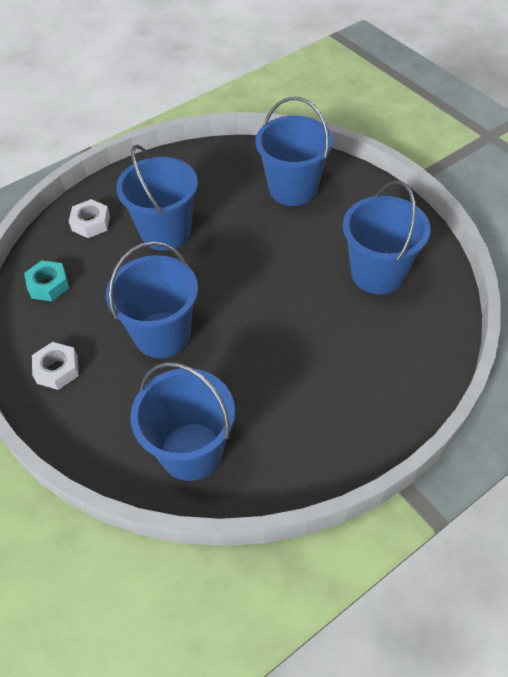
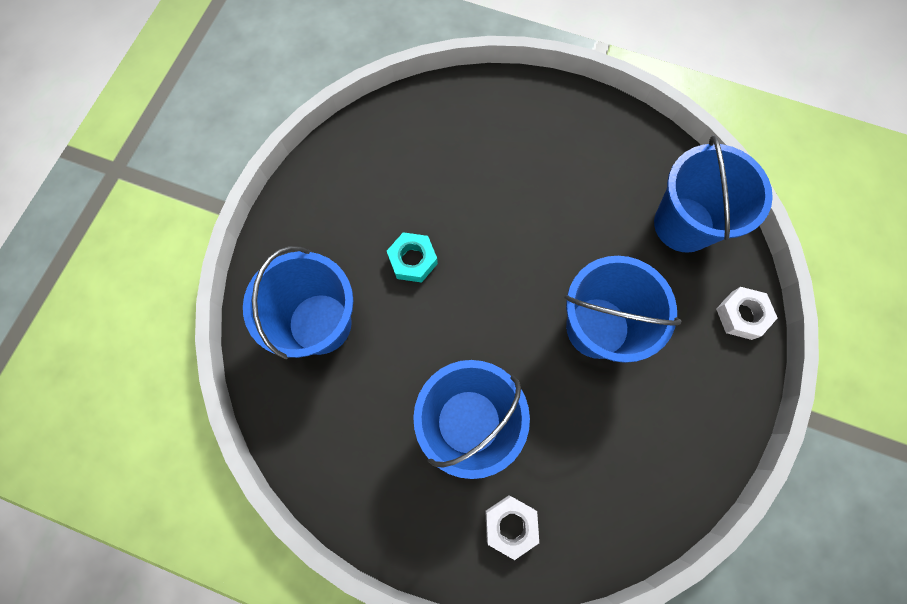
camera: 125 degrees left, 20 degrees up
turquoise nut [24,260,69,301] -> turquoise nut moved to [387,232,438,283]
white nut [32,342,79,390] -> white nut moved to [716,287,777,340]
blue bucket [343,181,430,294] -> none

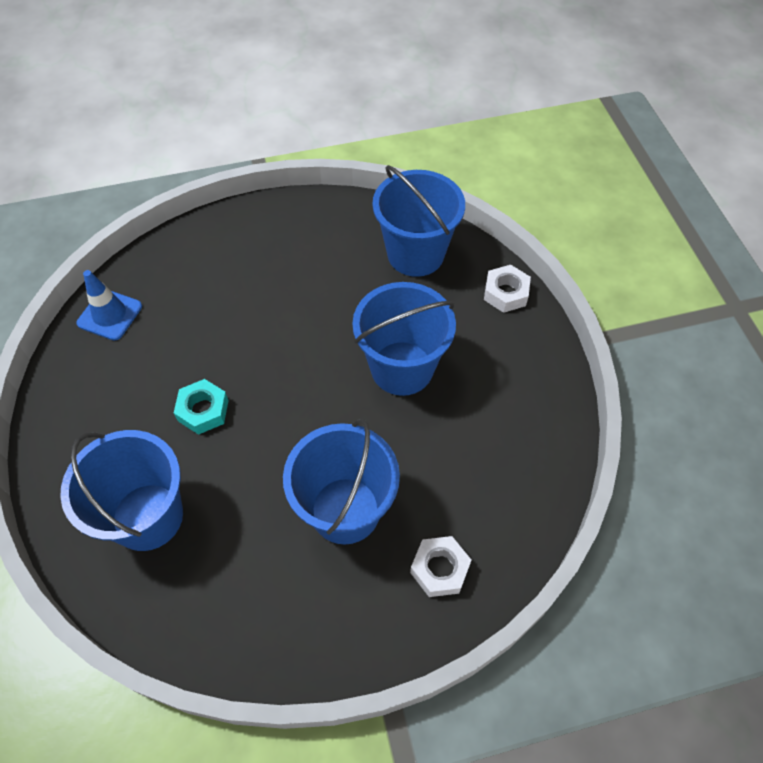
camera: 35 degrees left, 15 degrees down
none -> blue traffic cone [77,270,142,341]

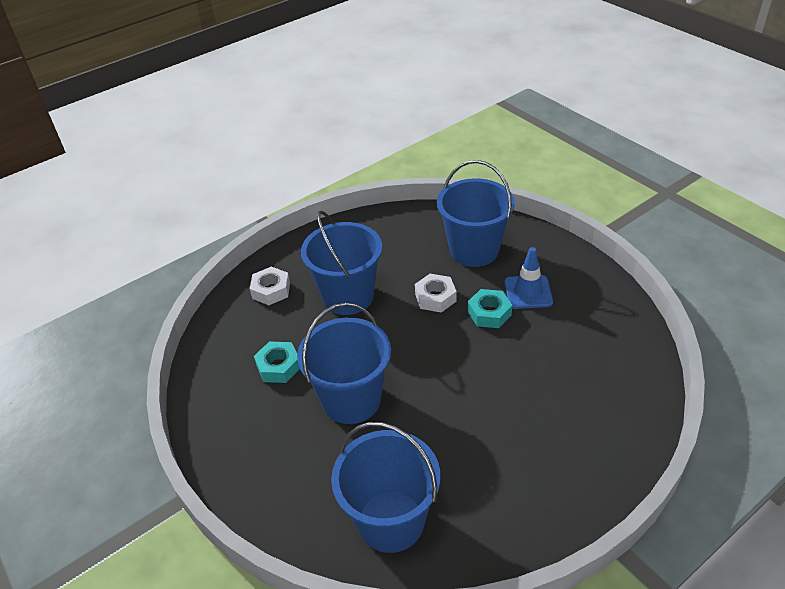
camera: 160 degrees right, 15 degrees down
blue traffic cone [77,270,142,341] -> blue traffic cone moved to [505,247,553,309]
white nut [484,265,531,313] -> white nut moved to [415,274,457,313]
none -> turquoise nut [254,342,300,383]

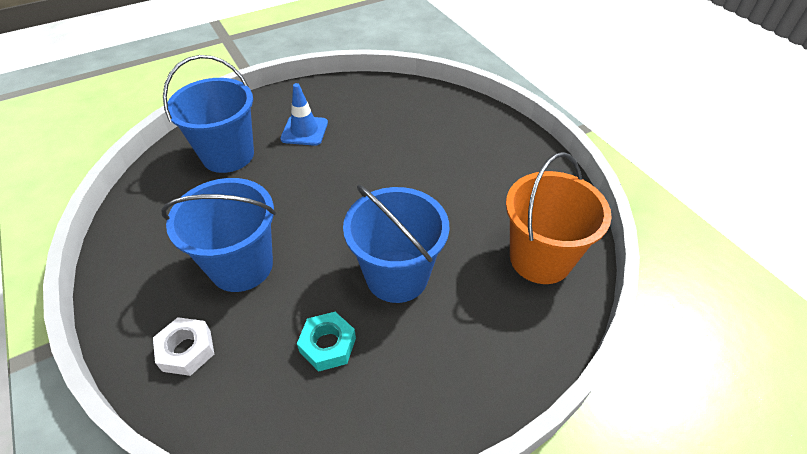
camera: 85 degrees left, 5 degrees up
blue bucket [331,422,440,553] -> orange bucket [506,152,612,284]
white nut [415,274,457,313] -> none
turquoise nut [468,289,512,328] -> none

